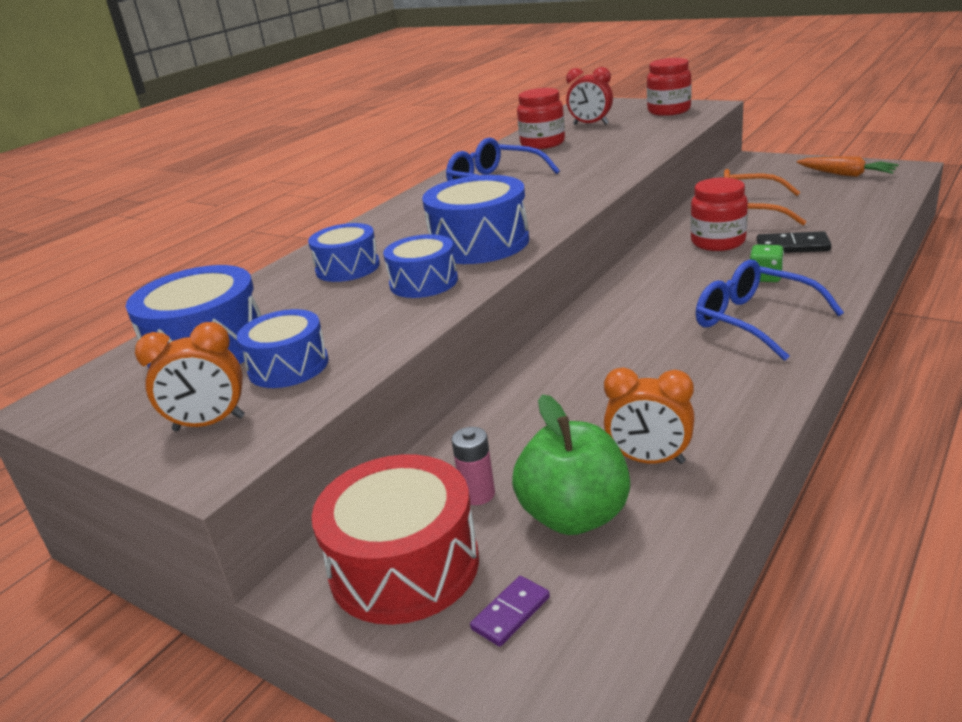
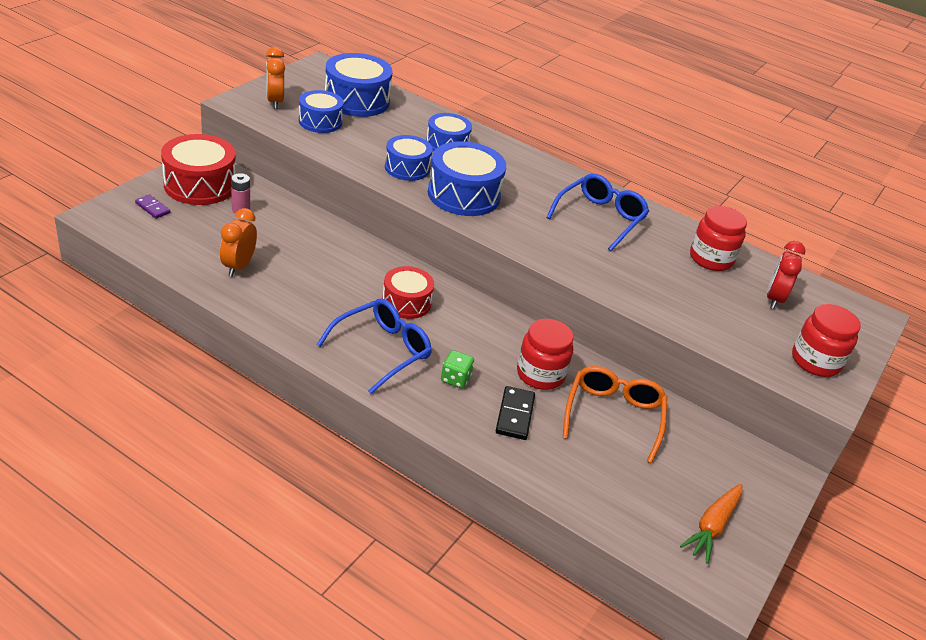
camera: 80 degrees right, 10 degrees up
green apple [512,394,630,535] -> none
none -> red drum [382,266,434,319]

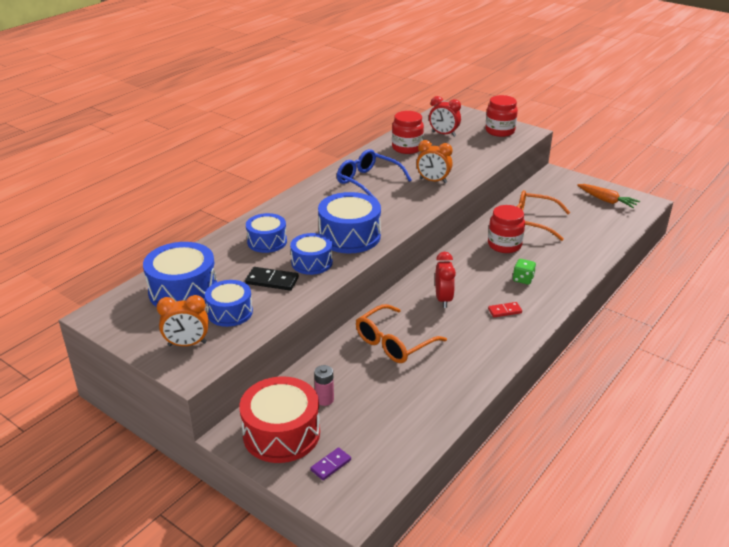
camera: 80 degrees left, 5 degrees down
orange clock [220,208,257,277] -> orange clock moved to [416,140,453,183]
blue glasses [317,298,432,394] -> red domino [488,302,522,317]
red drum [382,266,434,319] -> red clock [435,252,456,308]
black domino [496,386,535,440] -> black domino moved to [245,267,299,291]
none -> orange glasses [356,304,447,363]

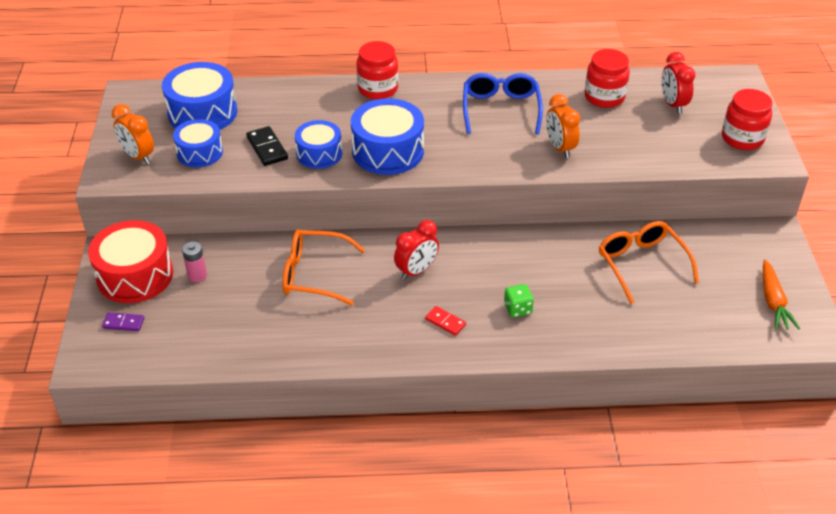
camera: 50 degrees right, 10 degrees up
blue drum [246,213,287,253] -> none
red jar [488,205,525,253] -> red jar moved to [357,41,398,99]

